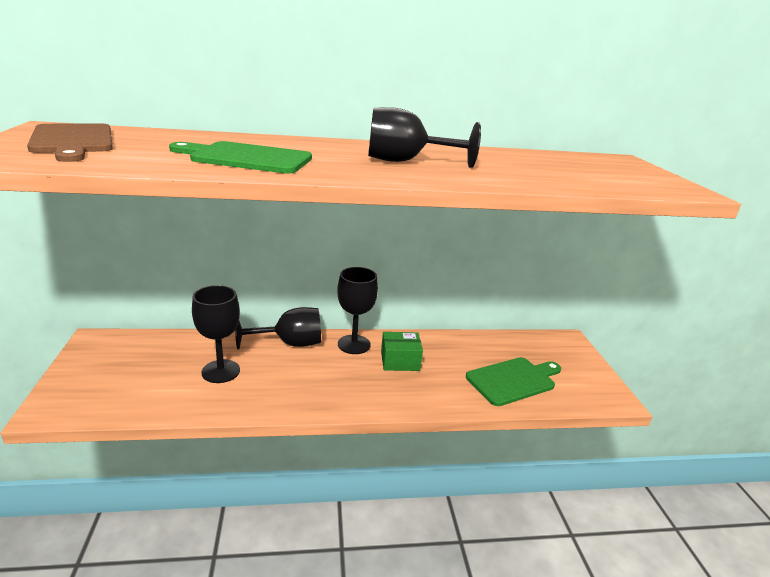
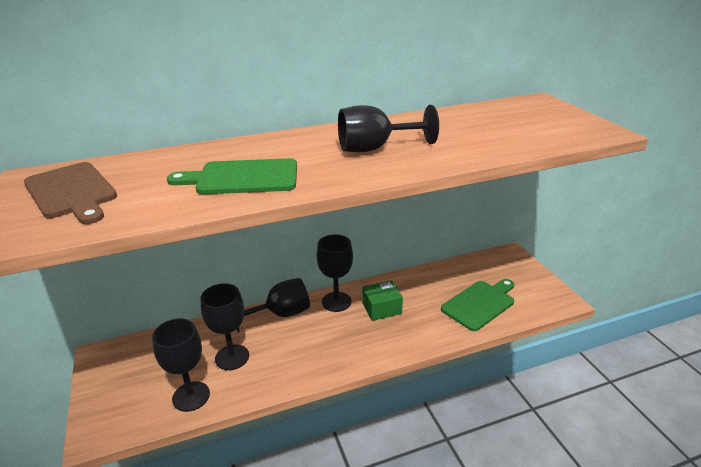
camera: 10 degrees left, 5 degrees up
none -> black goblet [152,318,210,412]

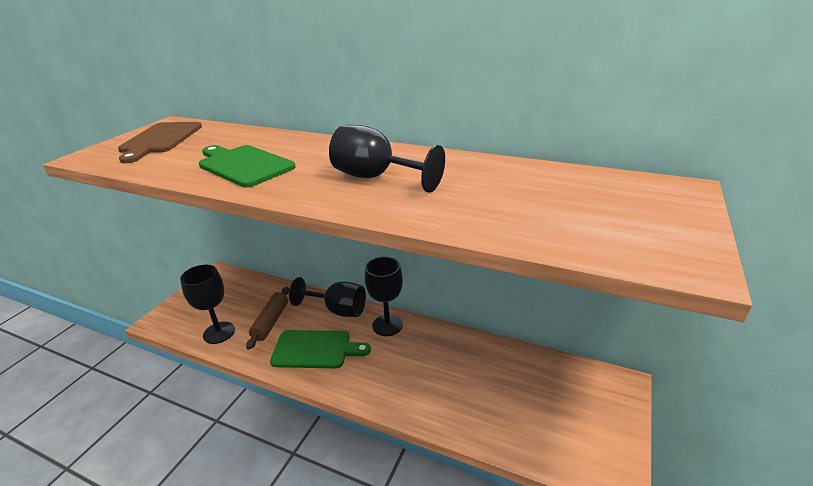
camera: 45 degrees right, 0 degrees up
black goblet [201,284,249,370] -> brown rolling pin [246,287,289,350]
green box [362,280,403,321] -> none
green cutting board [441,279,514,331] -> green cutting board moved to [270,330,371,368]

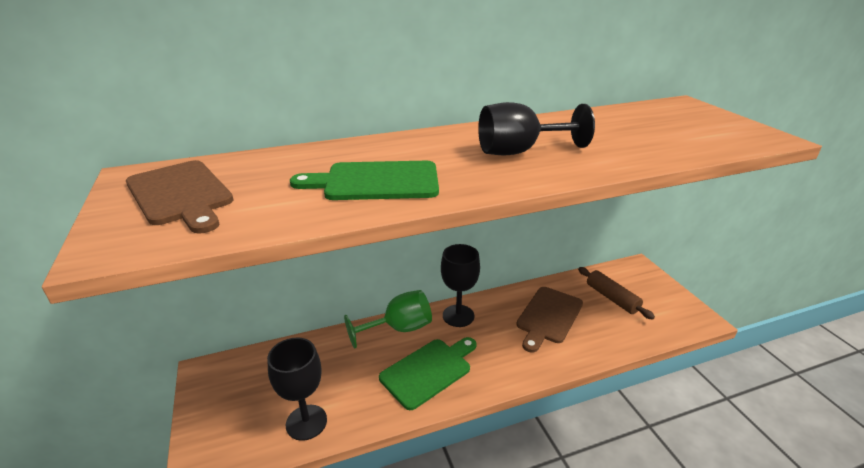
camera: 45 degrees left, 0 degrees up
brown rolling pin [246,287,289,350] -> brown rolling pin moved to [578,267,655,320]
black goblet [289,277,366,317] -> green goblet [344,290,432,349]
none -> brown cutting board [516,287,583,353]

